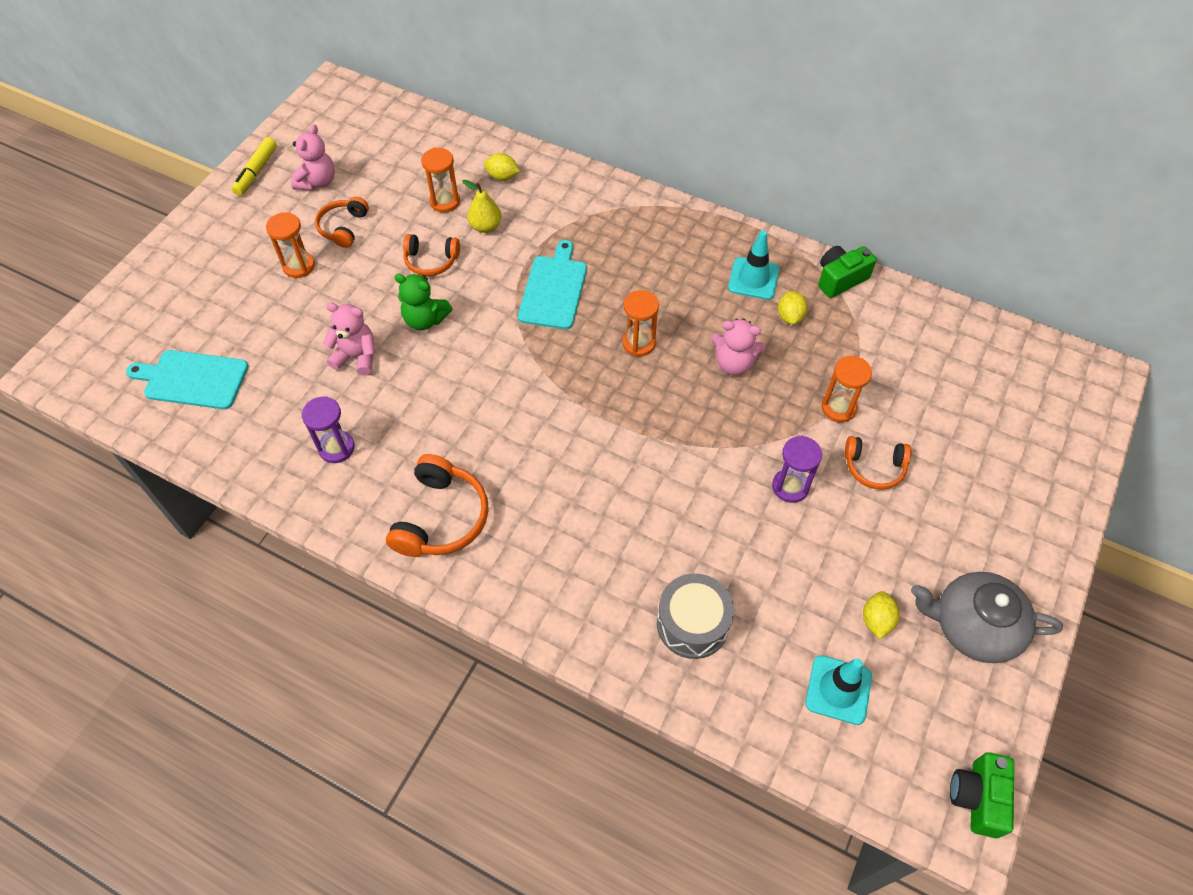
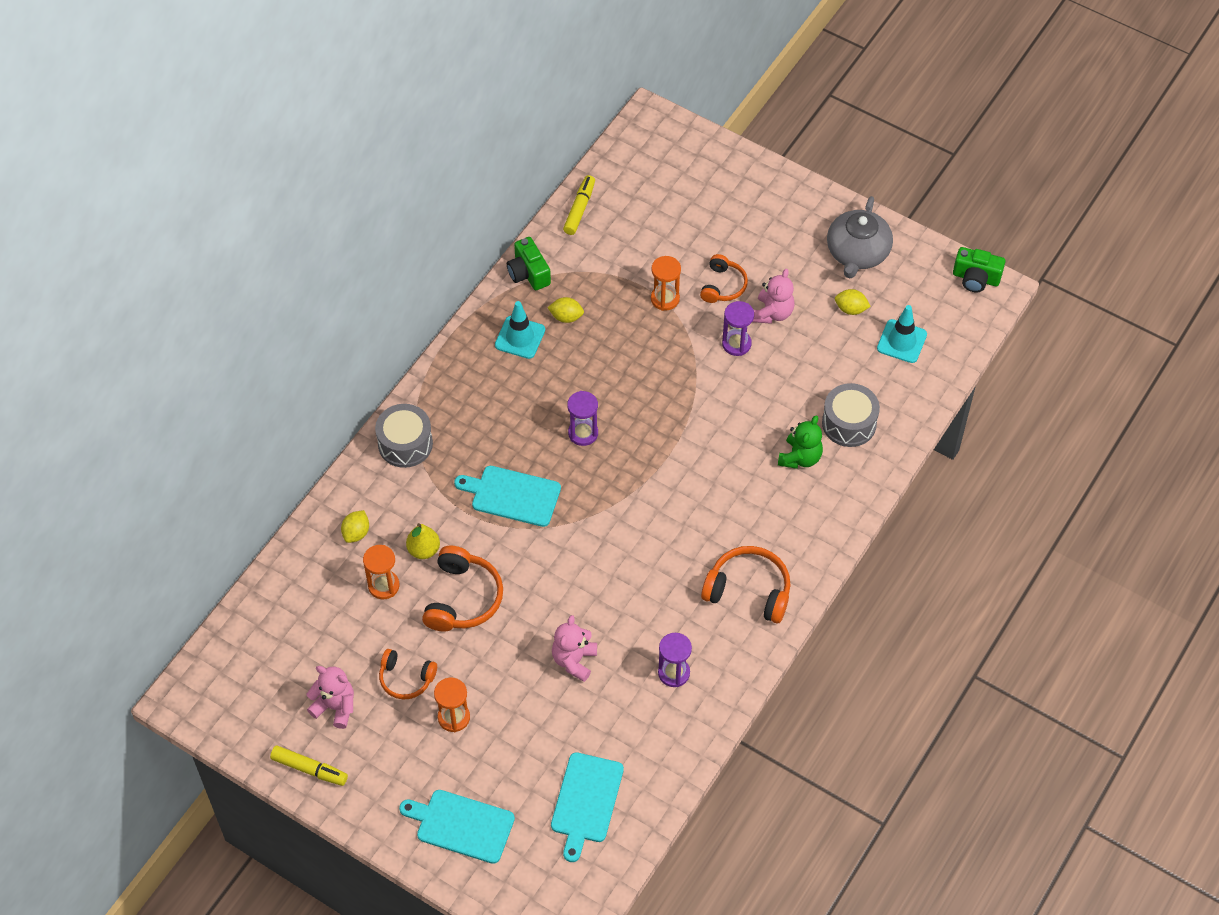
camera: 85 degrees left, 0 degrees up
green teddy bear [395,274,452,330] -> green teddy bear moved to [778,416,823,469]
orange headphones [403,234,460,276] -> orange headphones [422,546,503,632], size x1.57
orange hourglass [622,290,659,357] -> purple hourglass [567,391,598,446]
pink teddy bear [711,319,766,376] -> pink teddy bear moved to [752,269,795,324]
none -> grey drum [375,404,433,468]
none -> turquoise cutting board [399,790,515,864]
none -> yellow marker [563,175,595,235]

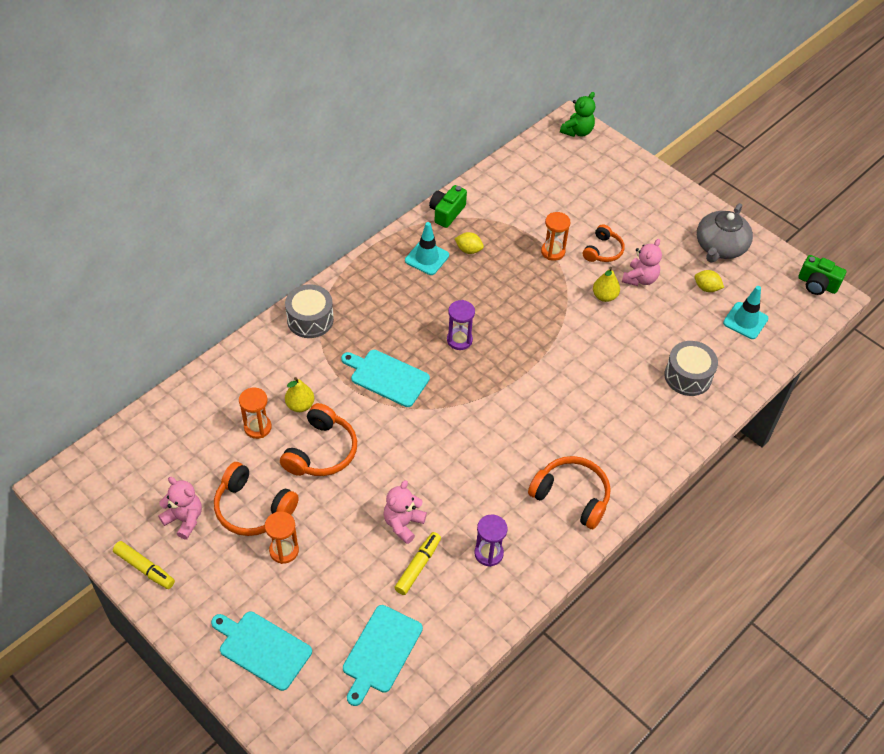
camera: 10 degrees right, 5 degrees down
yellow lemon [341,510,369,543] -> none
orange headphones [379,649,437,700] -> orange headphones [214,462,299,536], size x1.57
green camera [507,237,551,290] -> green camera turned 45 degrees clockwise [429,185,467,228]
yellow marker [563,175,595,235] -> yellow marker moved to [394,532,441,595]
purple hourglass [722,301,754,356] -> yellow pear [593,267,620,302]
green teddy bear [778,416,823,469] -> green teddy bear moved to [560,92,595,137]

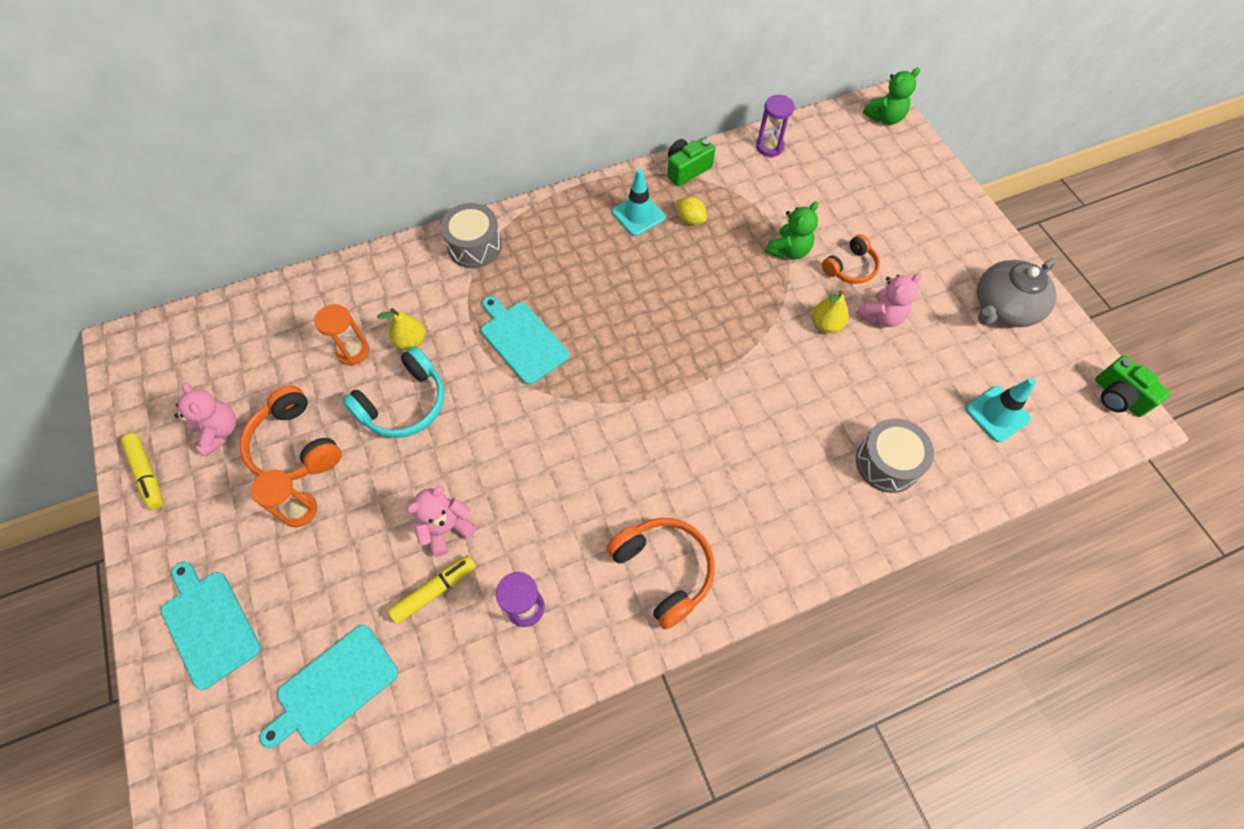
camera: 25 degrees right, 10 degrees up
orange headphones [280,403,357,476] -> turquoise headphones [342,346,444,438]
purple hourglass [447,300,475,350] -> purple hourglass moved to [756,95,795,157]
orange hourglass [541,212,570,261] -> green teddy bear [765,201,818,259]
yellow lemon [695,270,724,292] -> none

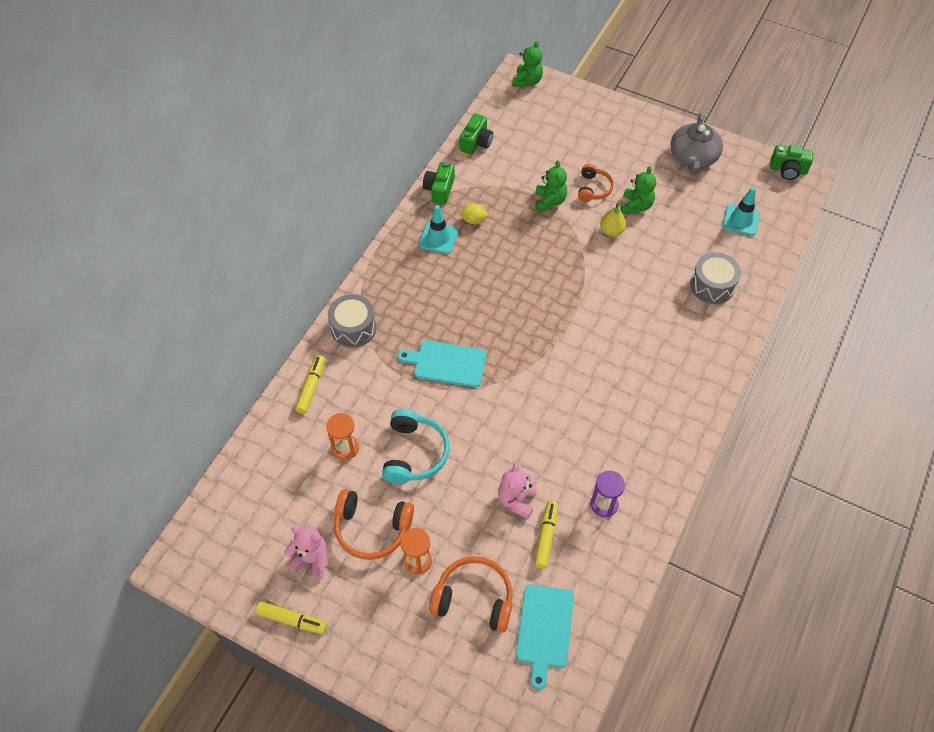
camera: 40 degrees left, 5 degrees down
turquoise cutting board [161,561,261,690] -> none
yellow pear [377,308,425,350] -> none
orange headphones [606,518,715,630] -> orange headphones moved to [429,556,513,633]
purple hourglass [756,95,795,157] -> green camera [460,113,493,155]
pink teddy bear [856,273,922,327] -> green teddy bear [621,166,656,214]
none -> yellow marker [295,355,325,414]

